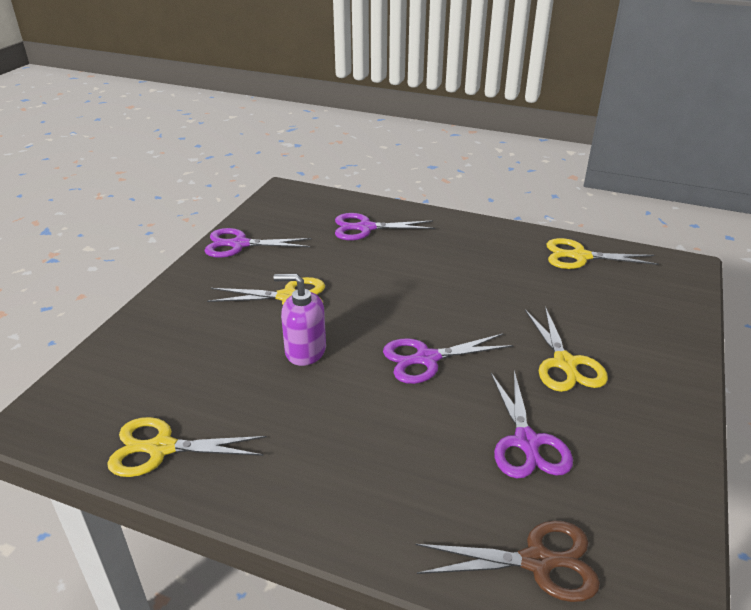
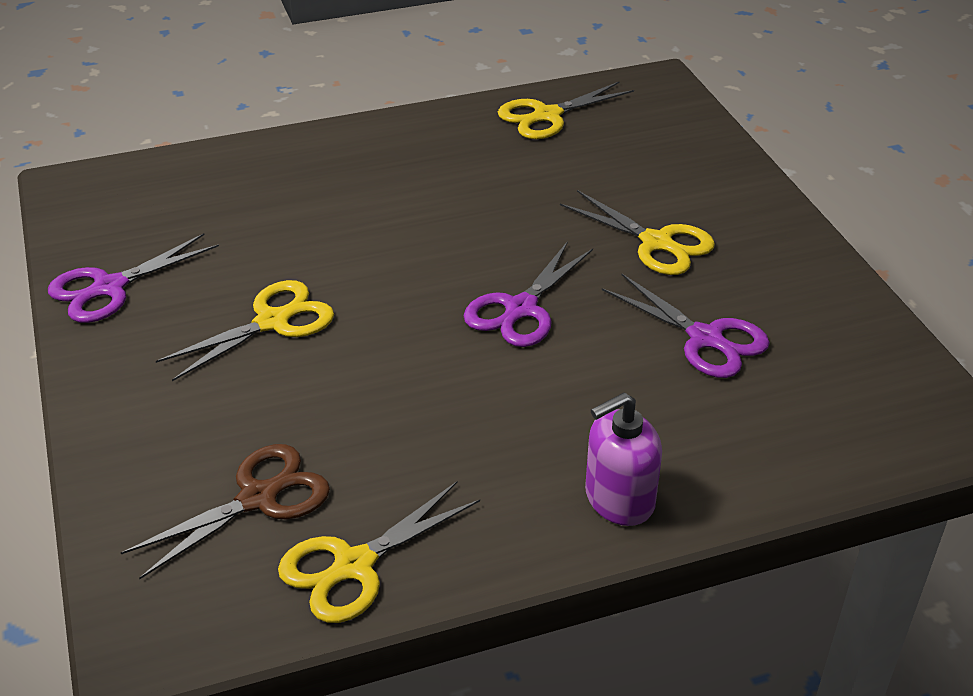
camera: 40 degrees left, 5 degrees up
purple soap dispenser [273,274,326,366] -> purple soap dispenser moved to [585,392,662,526]
purple scissors [335,213,435,240] -> none
brown scissors [416,520,600,602] -> brown scissors moved to [121,444,330,579]

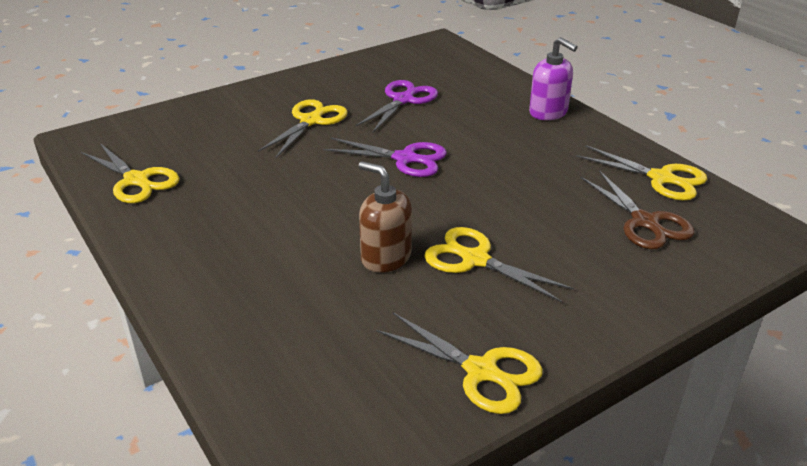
camera: 105 degrees left, 5 degrees down
purple scissors [48,233,219,323] -> yellow scissors [376,313,543,414]
brown scissors [121,444,330,579] -> brown scissors turned 150 degrees counterclockwise [580,170,694,249]
none -> brown soap dispenser [359,161,412,273]

